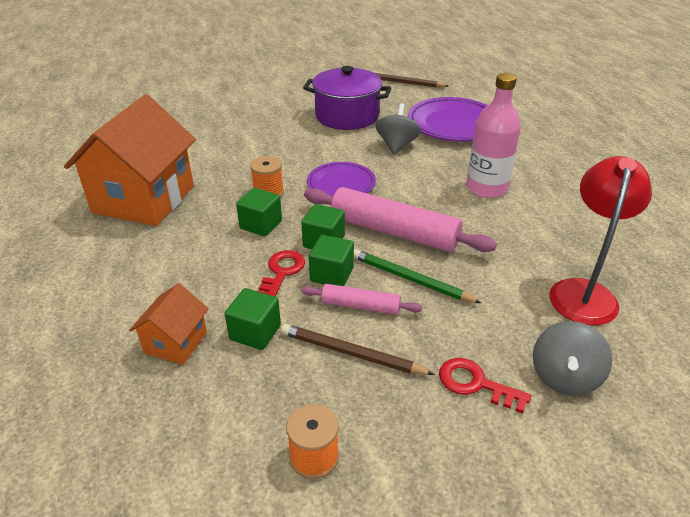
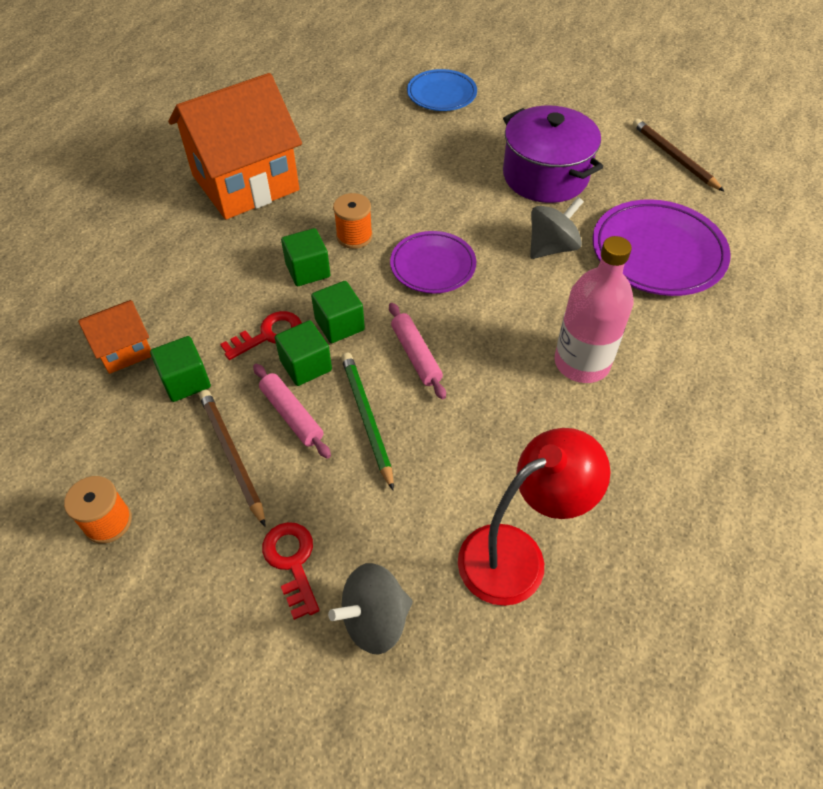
camera: 40 degrees right, 15 degrees up
pink rolling pin [304,187,497,252] -> pink rolling pin [389,303,446,399], size x0.52
none -> blue plate [407,69,477,111]

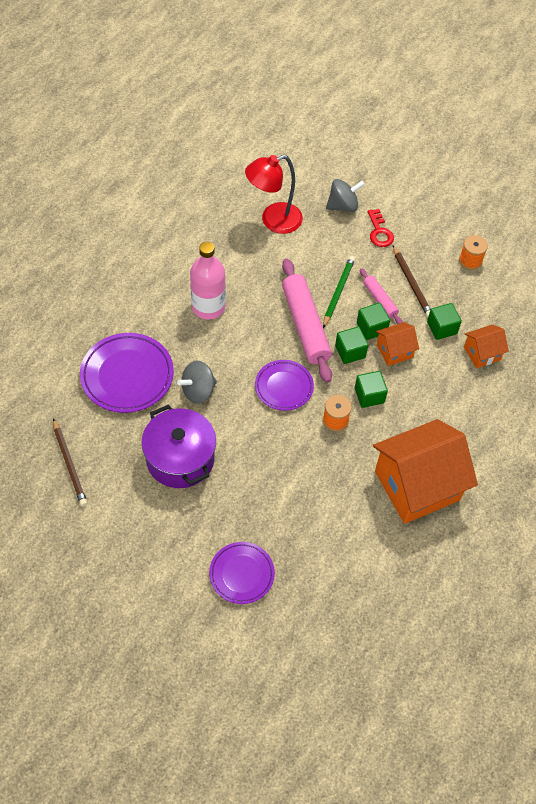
camera: 175 degrees left, 5 degrees up
red key [220,311,302,360] -> orange house [376,322,419,366]
green pencil [341,353,394,491] -> green pencil turned 150 degrees counterclockwise [323,256,355,328]
pink rolling pin [389,303,446,399] -> pink rolling pin [282,258,332,383], size x1.92
blue plate [407,69,477,111] -> purple plate [209,542,275,604]

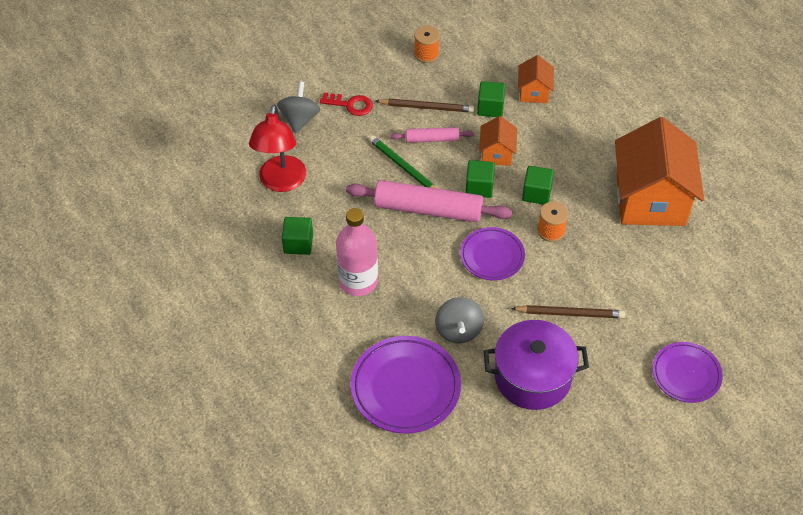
camera: 60 degrees left, 5 degrees down
brown pencil [53,418,88,506] -> brown pencil moved to [511,305,625,318]
green cube [357,302,390,340] -> green cube moved to [281,217,313,255]

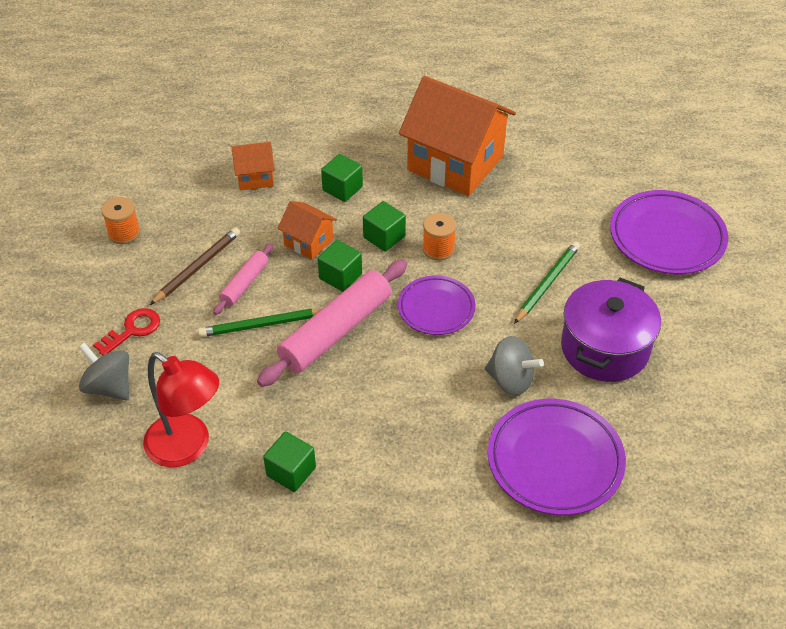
camera: 60 degrees left, 5 degrees down
pink bottle [336,208,378,296] -> none
green cube [477,81,506,117] -> green cube moved to [321,154,363,202]
brown pencil [511,305,625,318] -> green pencil [514,241,580,324]
orange house [518,55,554,103] -> orange house turned 45 degrees counterclockwise [231,142,275,190]
purple plate [652,342,723,403] -> purple plate [610,190,728,274], size x1.58

